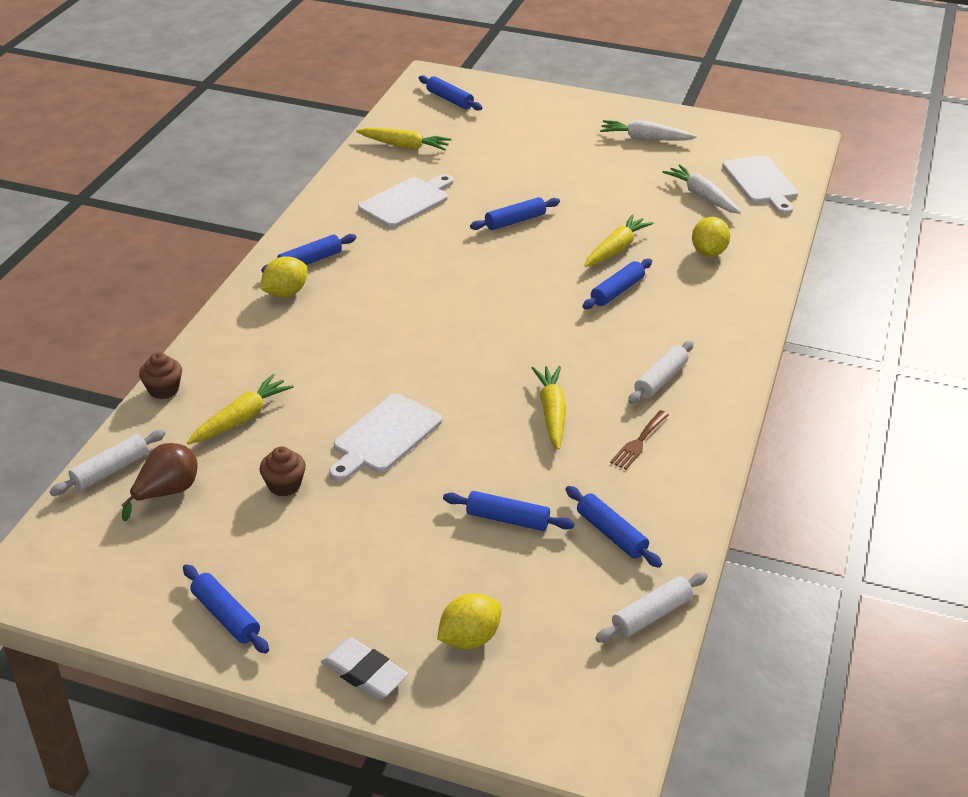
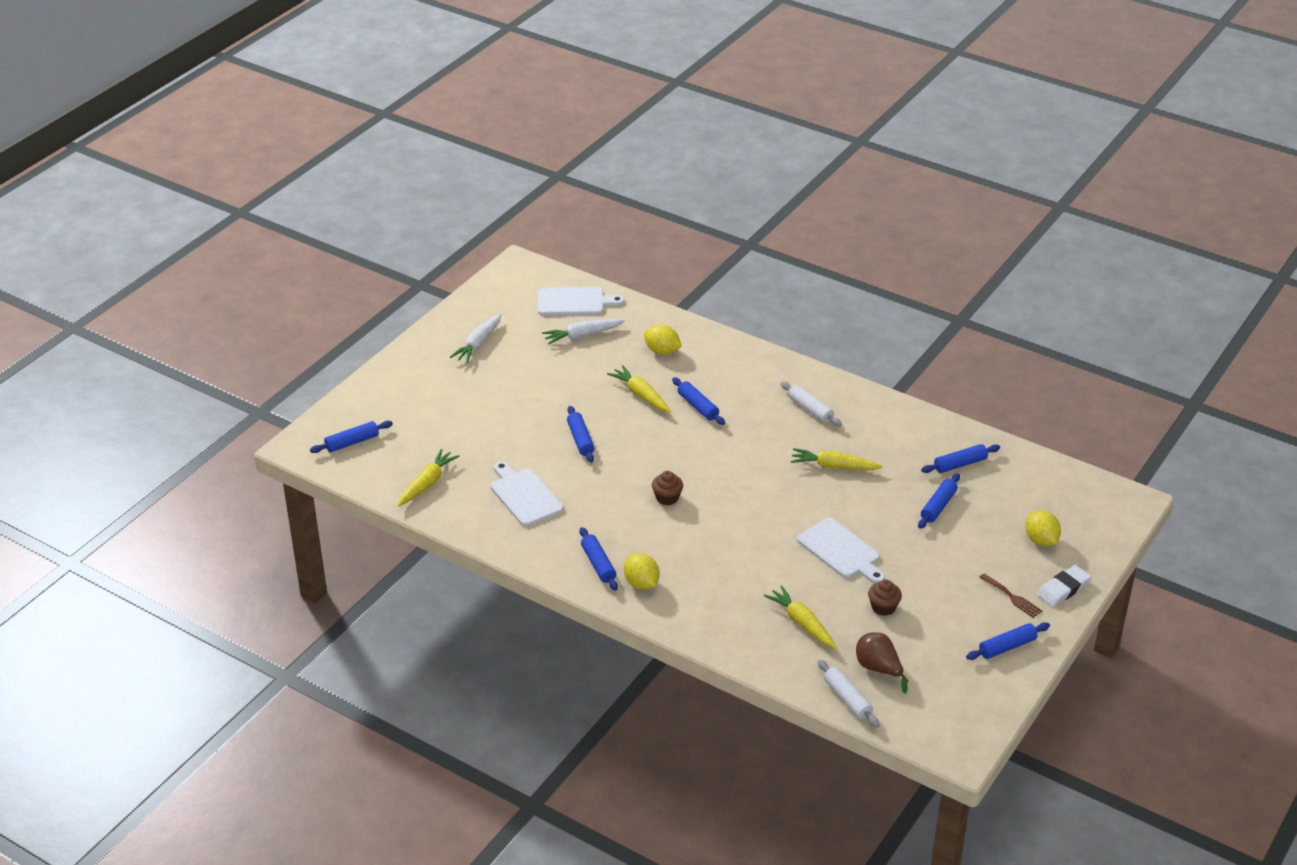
camera: 75 degrees left, 0 degrees up
brown cupcake [139,352,182,399] -> brown cupcake moved to [652,471,683,505]
white rolling pin [595,572,708,642] -> none
brown fork [610,410,669,470] -> brown fork moved to [979,574,1042,618]

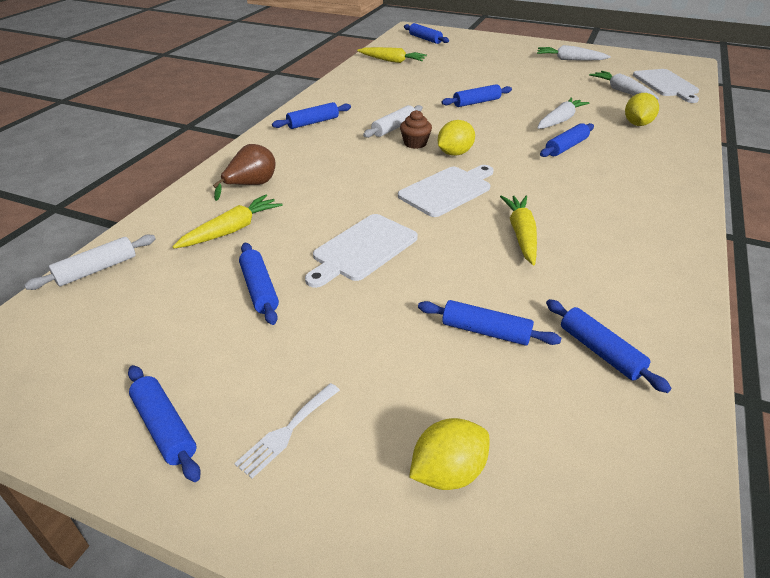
camera: 80 degrees right, 0 degrees up
white cutting board [491,461,564,526] -> white cutting board moved to [398,165,494,217]
yellow carrot [607,365,671,413] -> white carrot [537,97,590,129]
yellow lemon [624,553,660,590] -> yellow lemon moved to [438,120,475,156]
white rolling pin [780,381,842,427] -> white rolling pin moved to [363,105,423,138]
brown pear [856,632,909,694] -> brown pear moved to [213,144,275,201]
brown cupcake [868,580,902,616] -> blue rolling pin [239,243,279,325]
brown fork [979,574,1042,618] -> white fork [234,383,340,478]
white eraser [1037,565,1091,607] -> none

